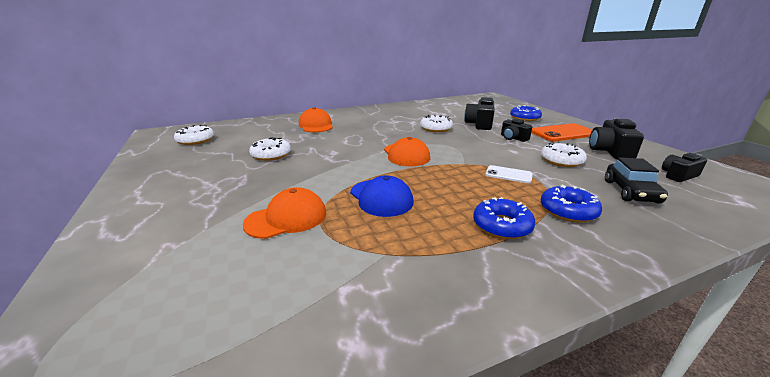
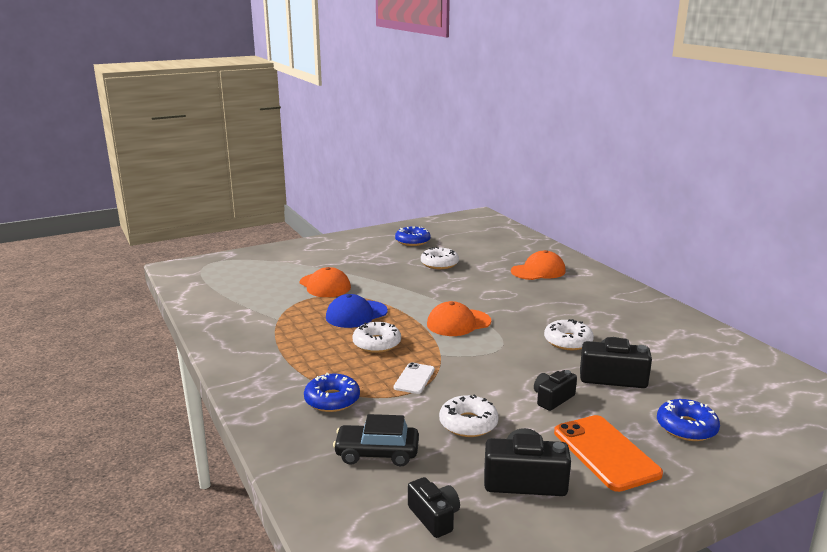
camera: 85 degrees right, 5 degrees down
white donut [174,125,214,145] -> white donut moved to [352,322,401,353]
blue donut [473,197,536,239] -> blue donut moved to [395,226,431,246]

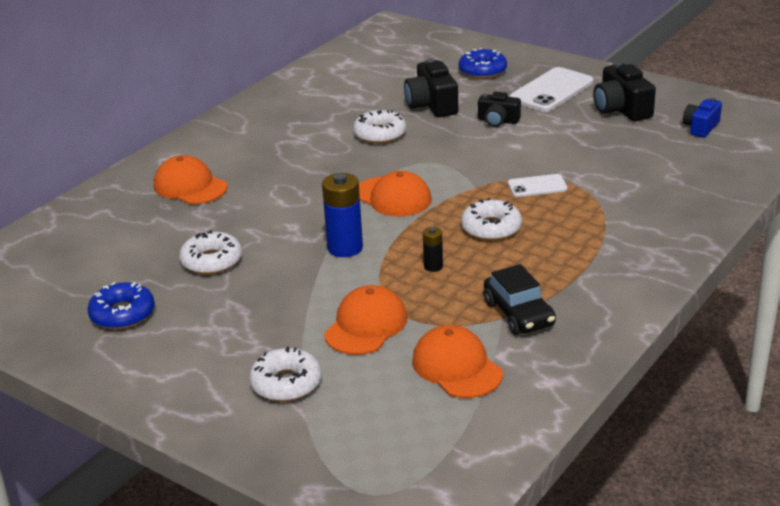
camera: 115 degrees left, 10 degrees up
blue donut [304,373,360,412] -> none
blue cap [326,294,388,328] -> black battery [423,227,443,272]
black car [333,414,419,466] -> black car moved to [484,264,556,335]
black camera [408,477,460,538] -> blue camera [683,98,722,138]
white donut [439,395,499,437] -> white donut moved to [249,347,322,402]
orange phone [554,415,663,492] -> white phone [510,67,594,112]
none -> blue battery [322,173,363,257]
none -> orange cap [412,325,503,398]

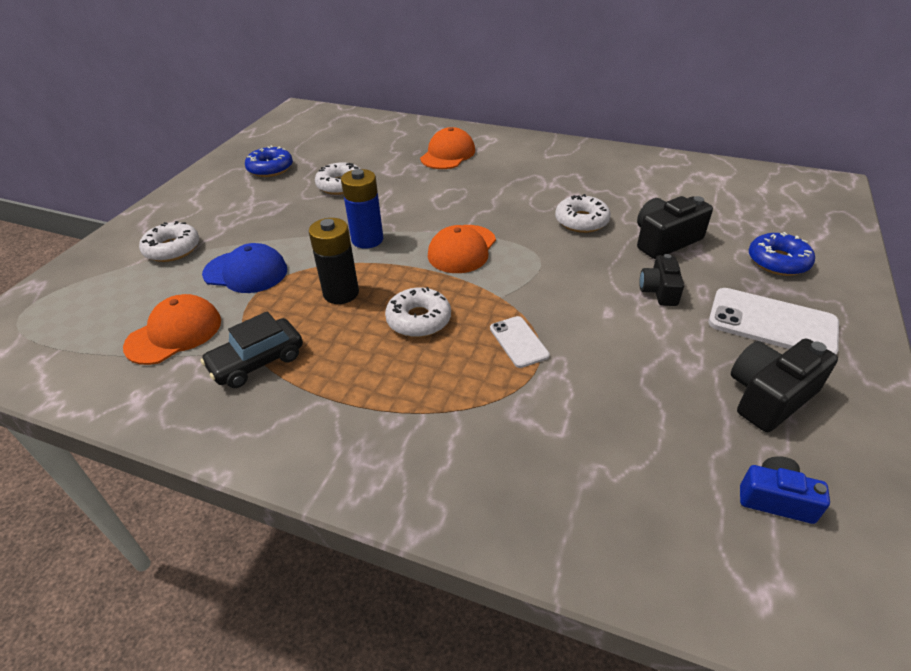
camera: 75 degrees right, 10 degrees up
orange cap [324,285,407,355] -> blue cap [202,243,287,293]
black battery [423,227,443,272] -> black battery [309,218,359,304], size x1.91

